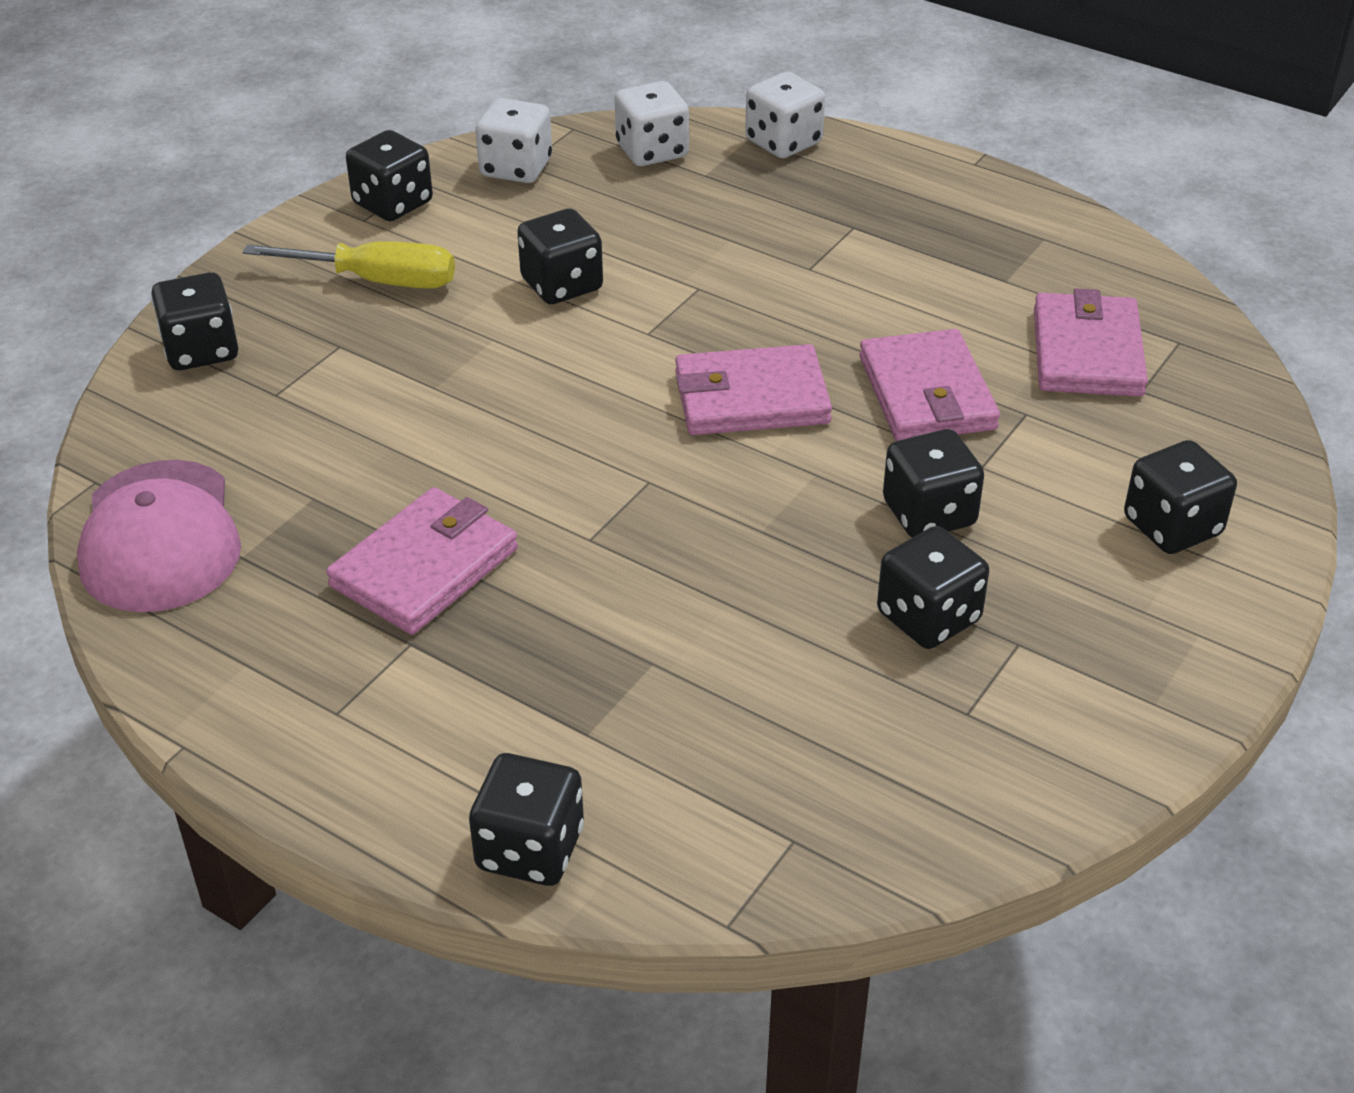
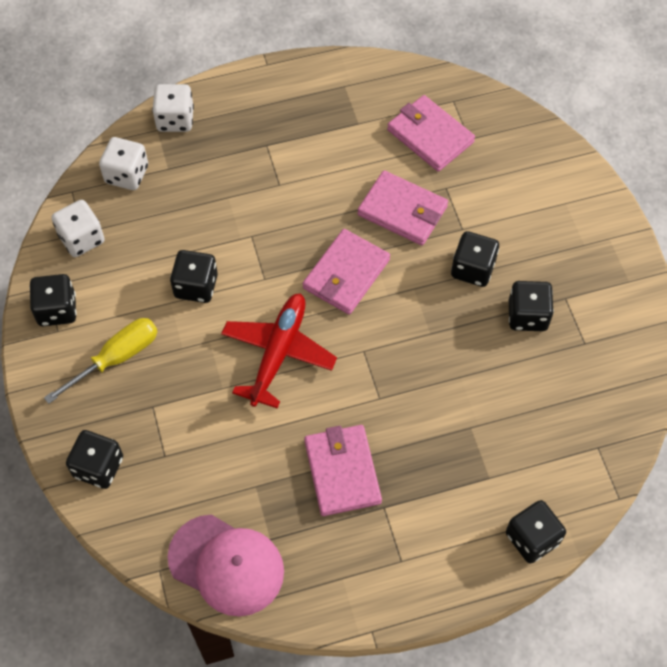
camera: 50 degrees left, 20 degrees up
black dice [1124,440,1237,554] -> none
none -> red plane [221,293,337,408]

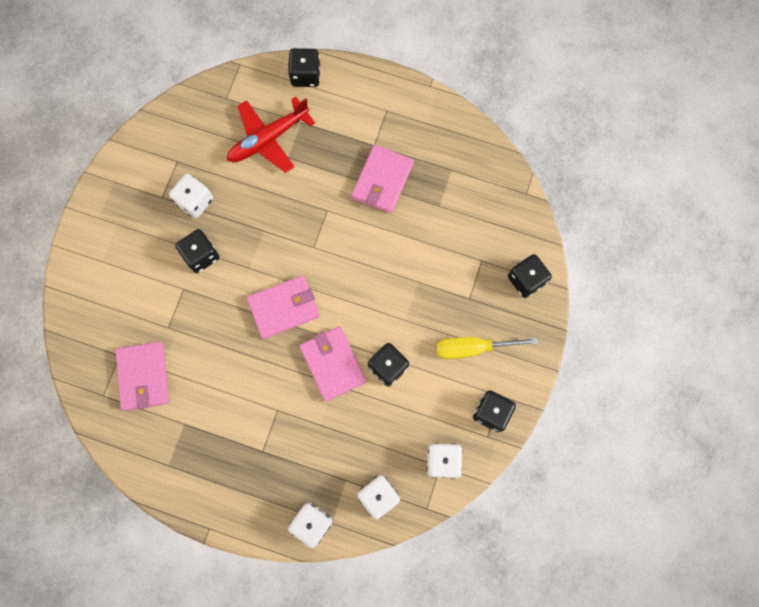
camera: 145 degrees left, 15 degrees up
pink cap [167,515,284,617] -> none
red plane [221,293,337,408] -> red plane moved to [227,96,315,173]
pink wallet [357,170,448,246] -> pink wallet moved to [299,326,366,402]
black dice [509,281,554,331] -> white dice [169,174,213,218]

